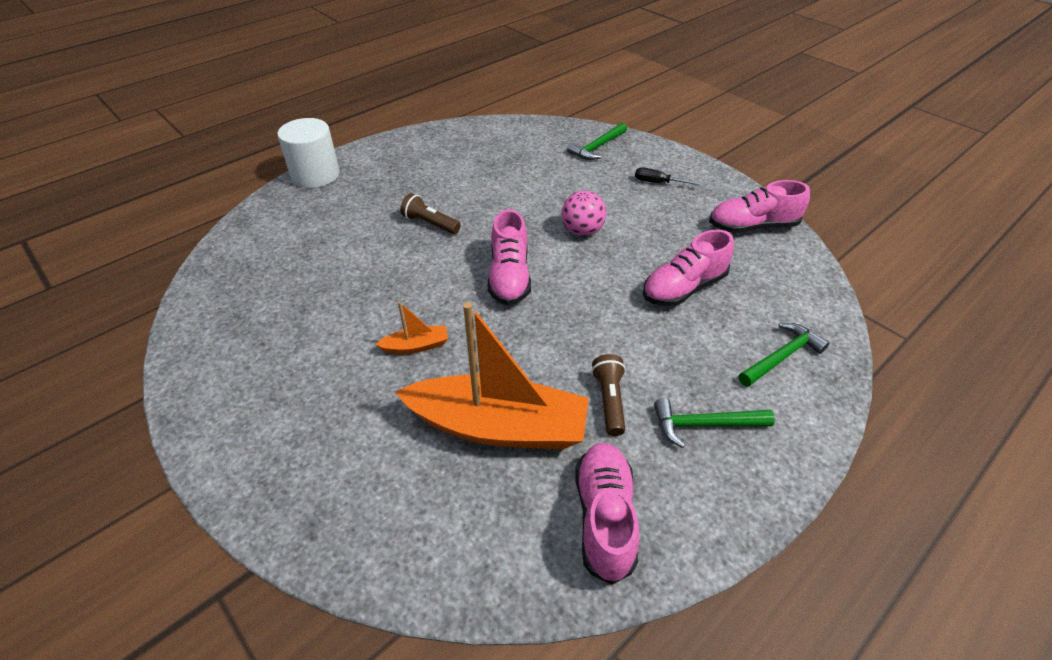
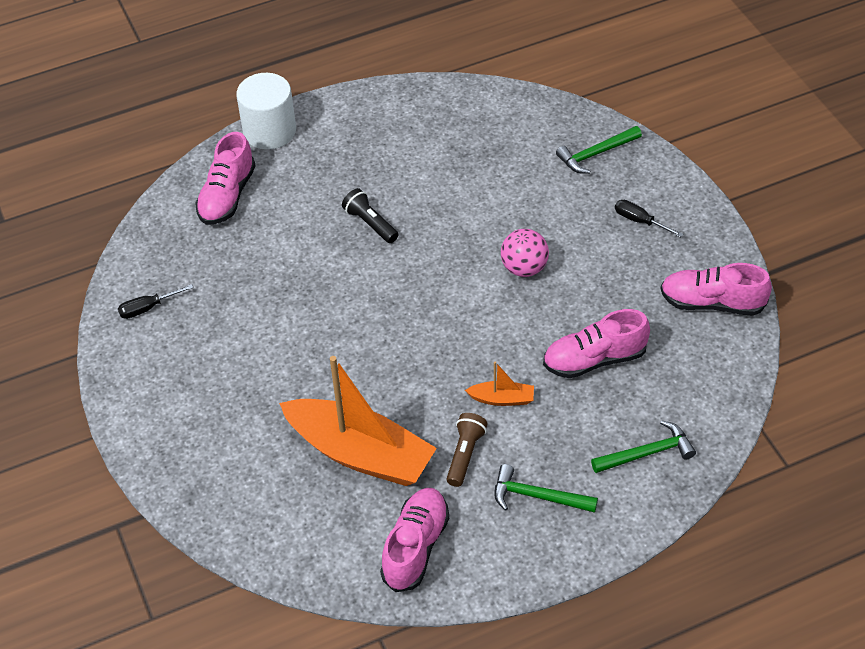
camera: 20 degrees right, 5 degrees up
orange boat [375,302,448,354] -> orange boat moved to [465,362,534,406]
brown flashlight [400,193,461,234] -> black flashlight [342,188,398,243]
pink shoe [488,209,531,305] -> pink shoe moved to [195,132,255,225]
none -> black screwdriver [118,284,194,319]

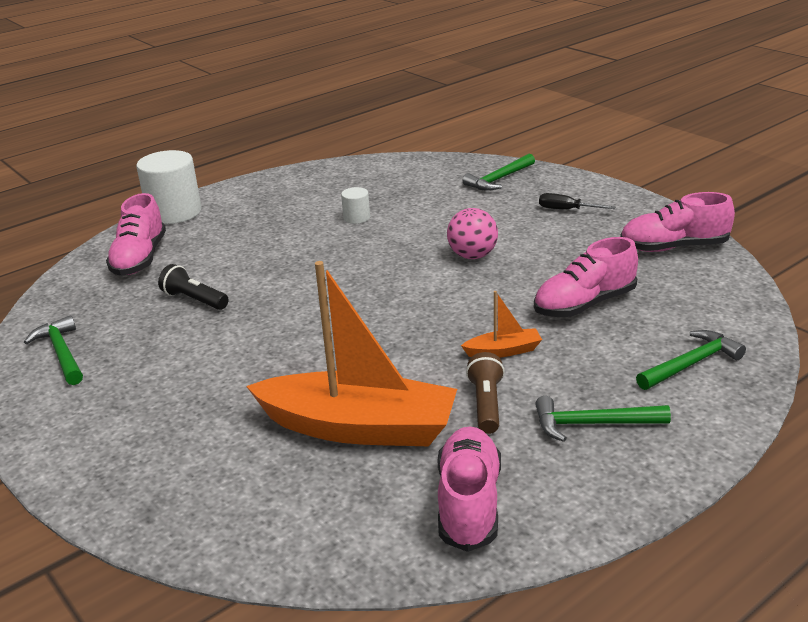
camera: 15 degrees left, 20 degrees down
black screwdriver [118,284,194,319] -> green hammer [24,315,83,385]
black flashlight [342,188,398,243] -> black flashlight moved to [158,264,229,310]
none -> white cylinder [341,187,370,224]

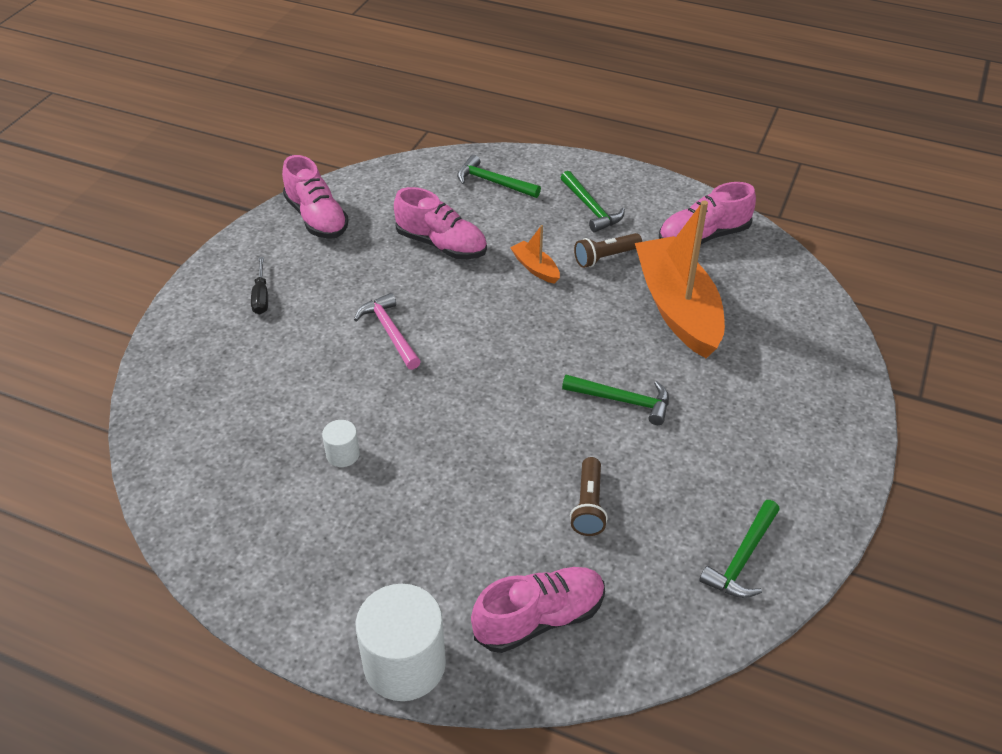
camera: 120 degrees left, 15 degrees up
black flashlight [158,264,229,310] -> brown flashlight [570,457,608,536]
pink ball [447,208,498,259] -> pink hammer [354,293,421,370]
green hammer [463,154,535,191] -> green hammer moved to [562,375,669,425]

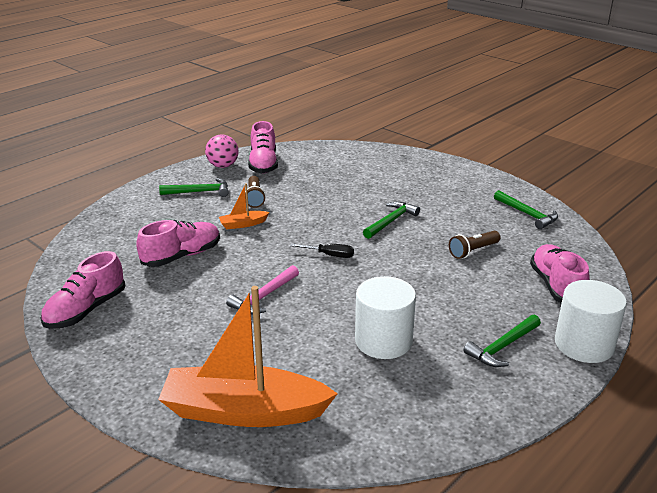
camera: 70 degrees left, 15 degrees down
black screwdriver [251,257,268,314] -> black screwdriver moved to [290,243,354,258]
pink shoe [282,155,349,239] -> pink shoe turned 135 degrees clockwise [40,251,125,329]
white cylinder [322,420,360,467] -> white cylinder [355,276,416,359], size x2.09
pink hammer [354,293,421,370] -> pink hammer turned 45 degrees counterclockwise [226,265,299,315]
green hammer [457,155,541,198] -> green hammer moved to [463,315,541,367]
brown flashlight [570,457,608,536] -> brown flashlight turned 120 degrees clockwise [449,231,501,259]
orange boat [635,201,725,358] -> orange boat moved to [158,286,338,427]
none -> pink ball [205,134,239,168]

